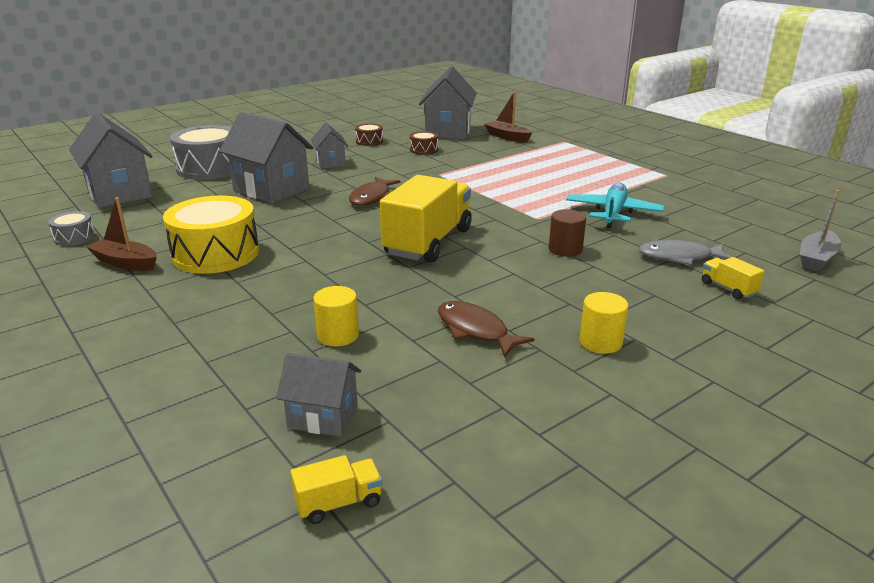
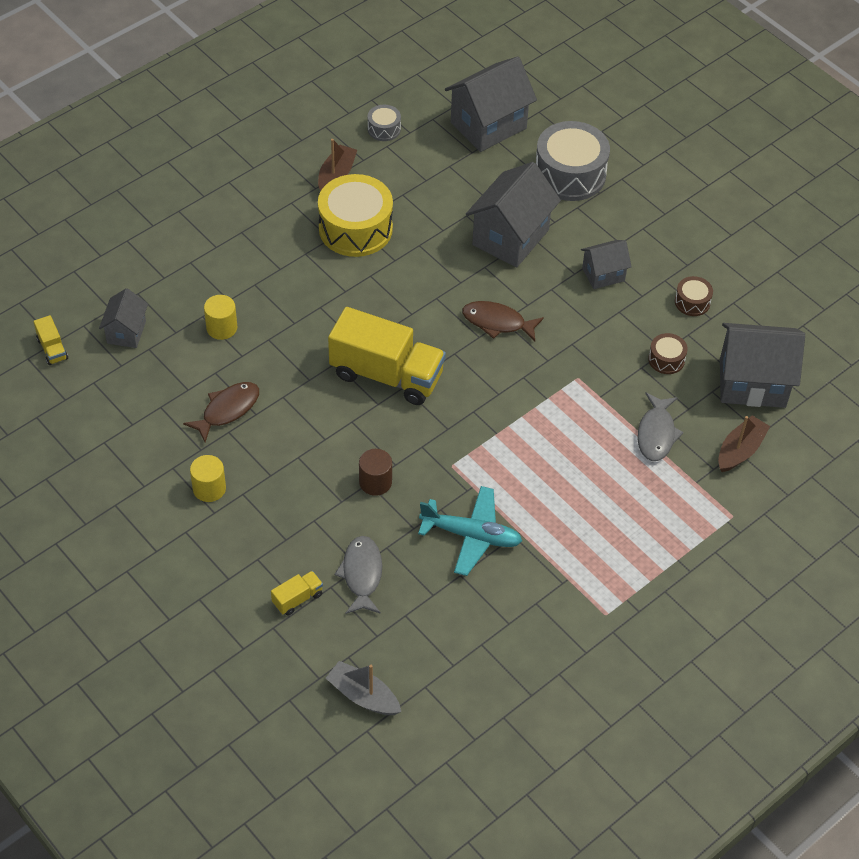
camera: 85 degrees right, 25 degrees up
none -> grey fish [637,392,684,461]

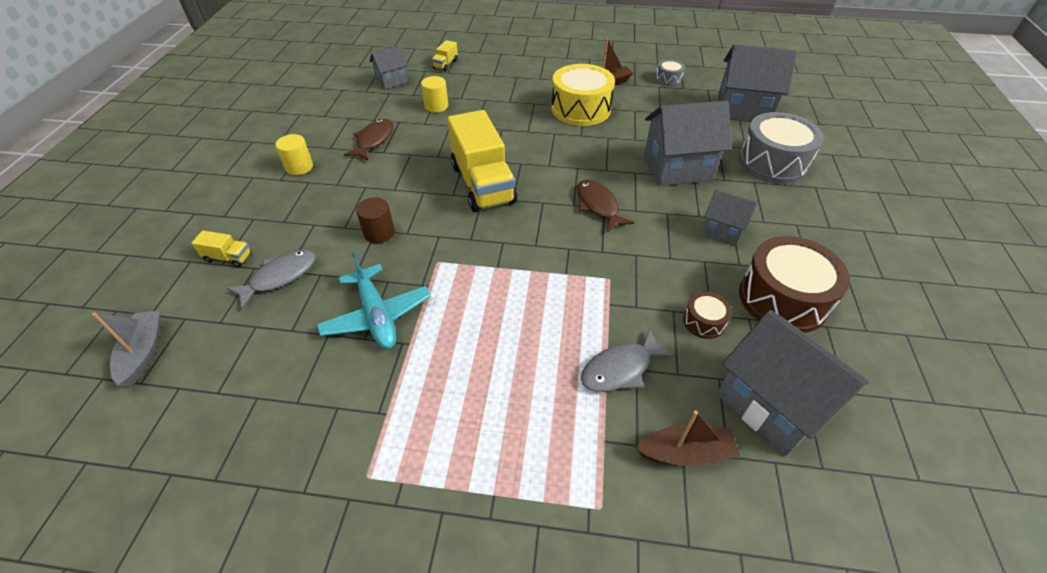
camera: 50 degrees right, 5 degrees down
yellow truck [33,315,68,365] -> yellow truck moved to [432,40,458,71]
brown fish [183,382,259,442] -> brown fish turned 75 degrees counterclockwise [344,119,393,160]
brown drum [675,276,713,316] -> brown drum [739,236,850,333], size x2.13

